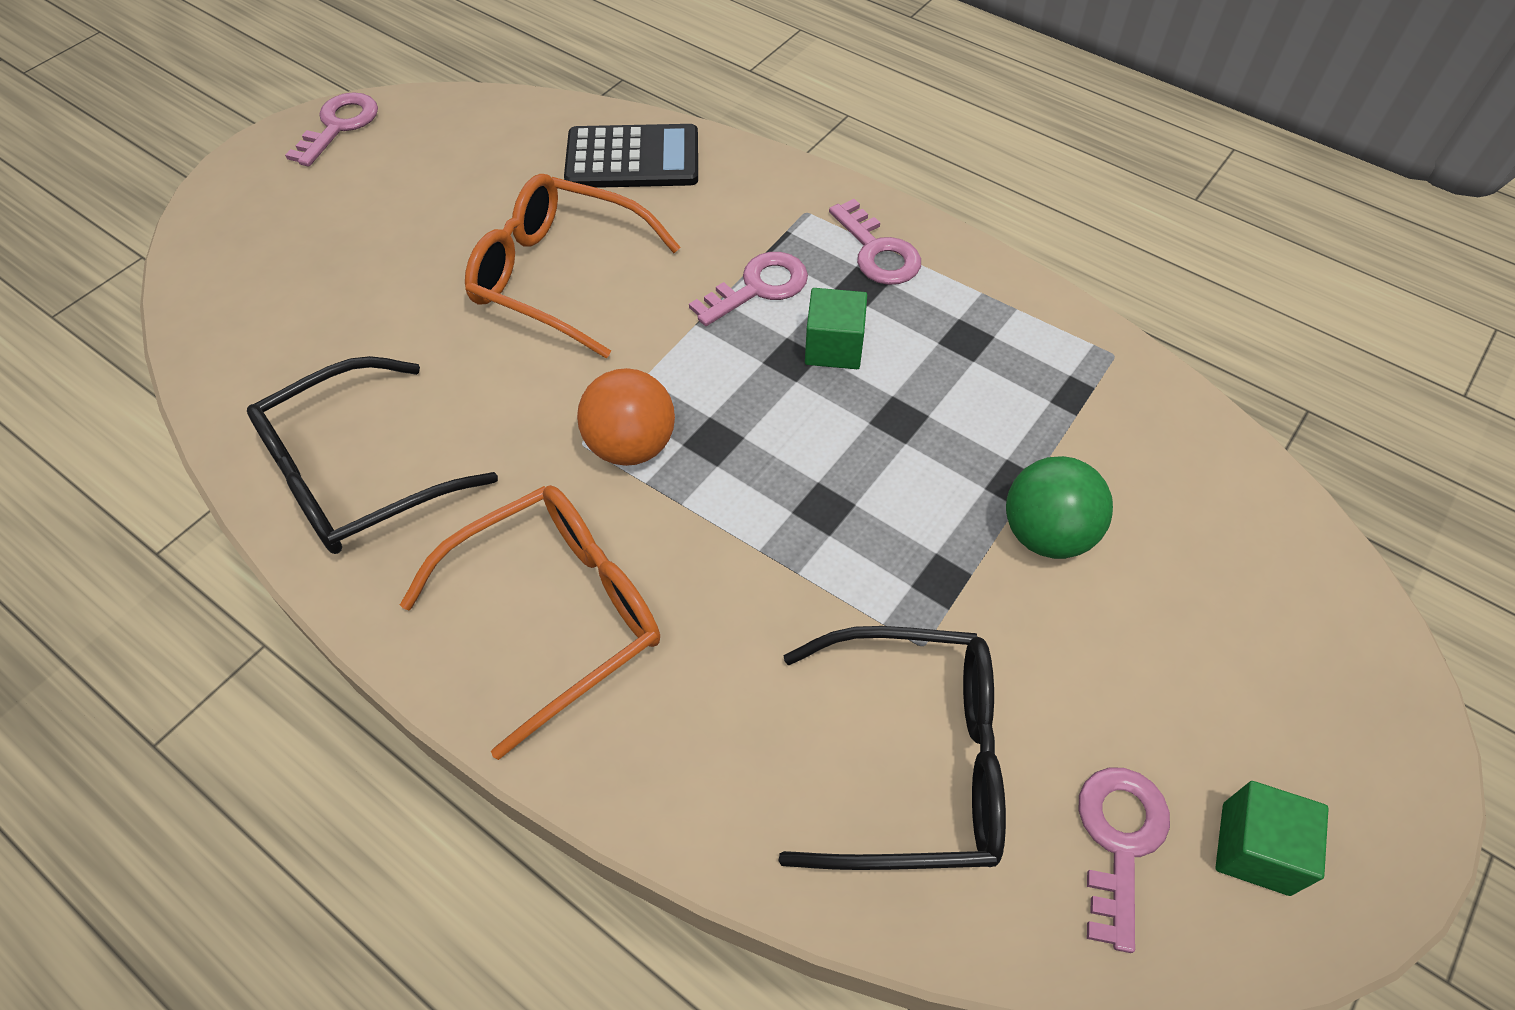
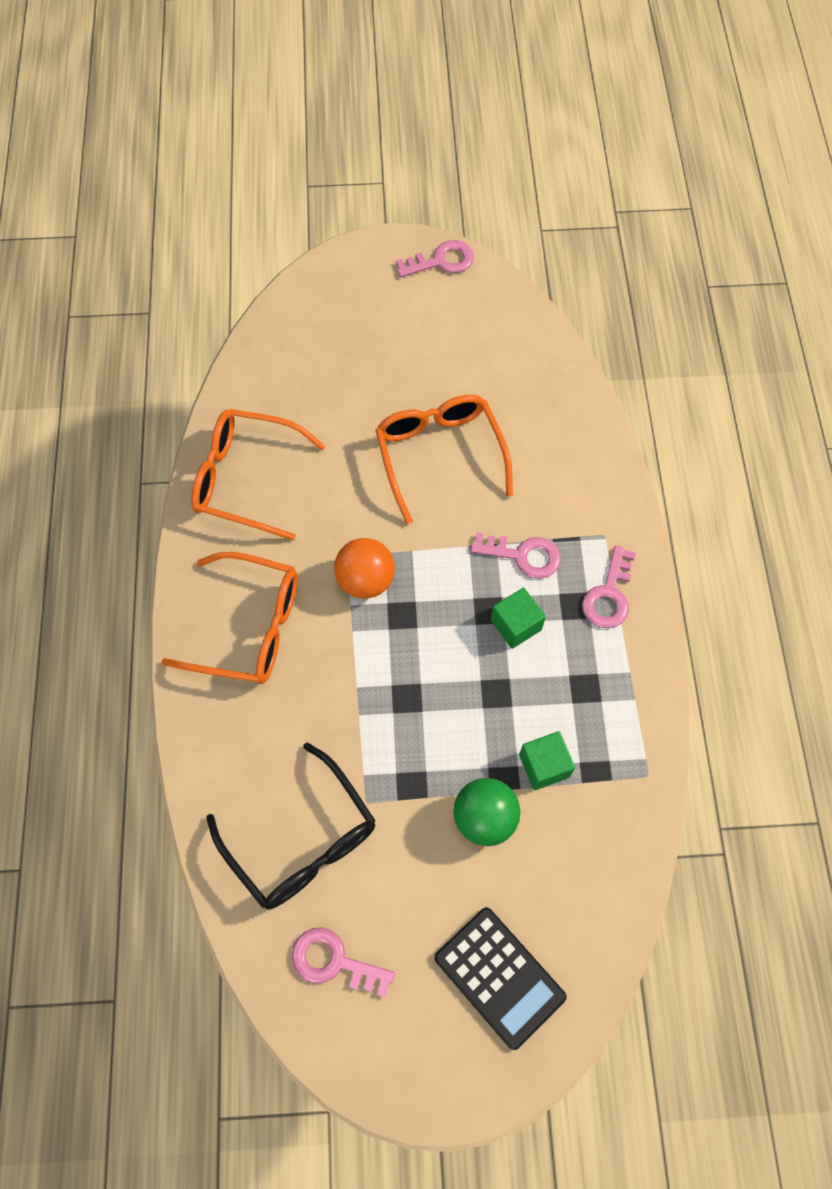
camera: 50 degrees right, 10 degrees up
black glasses [247,356,498,554] -> orange glasses [191,409,326,541]
black calculator [564,124,698,188] -> black calculator moved to [434,907,567,1050]
pink key [1079,767,1170,953] -> pink key turned 135 degrees counterclockwise [292,927,395,997]
green cube [1215,781,1329,896] -> green cube moved to [519,731,575,790]

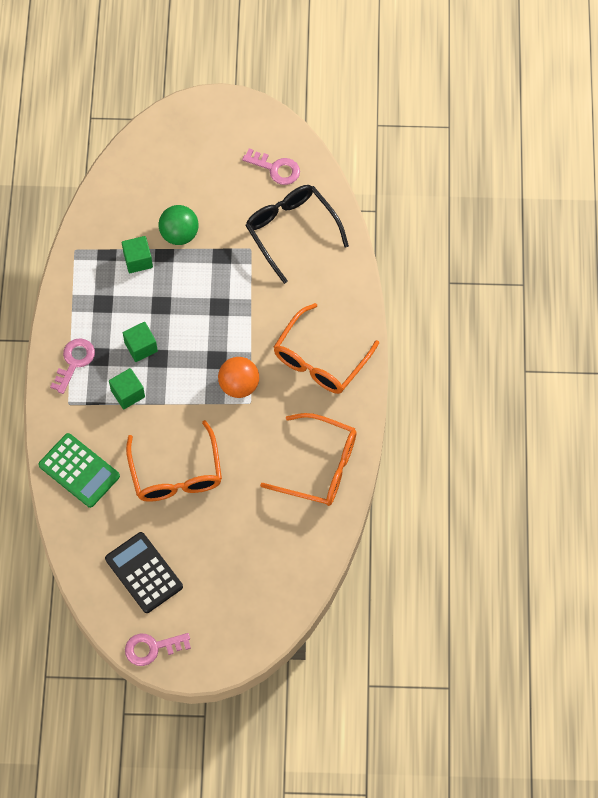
camera: 175 degrees left, 0 degrees up
orange glasses [161,552,298,684] -> orange glasses turned 75 degrees counterclockwise [274,303,379,394]
black calculator [434,907,567,1050] -> black calculator moved to [105,532,183,613]
pink key [471,532,561,579] -> green cube [109,368,145,409]
none -> green calculator [38,433,120,508]

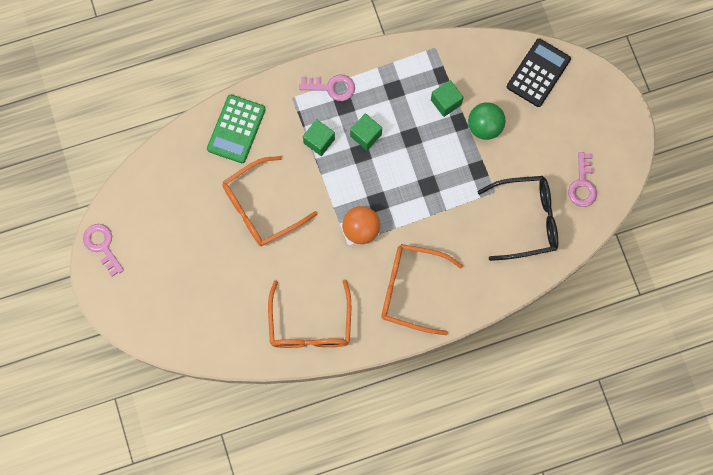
camera: 70 degrees right, 10 degrees up
black calculator [105,532,183,613] -> black calculator moved to [507,38,571,107]
black glasses [245,185,349,284] -> black glasses turned 45 degrees clockwise [477,176,558,261]

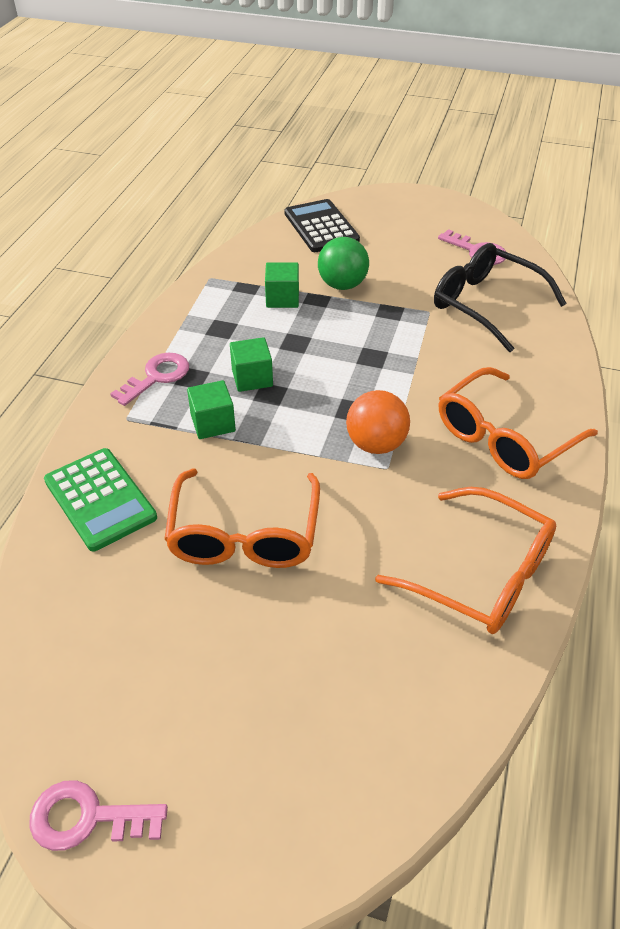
camera: 55 degrees left, 30 degrees down
black glasses [477,176,558,261] -> black glasses turned 75 degrees counterclockwise [434,243,567,352]

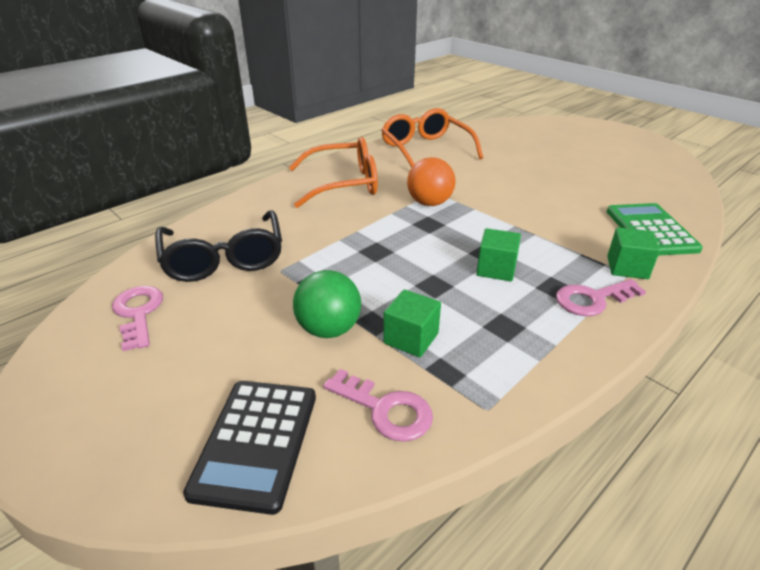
camera: 150 degrees left, 10 degrees down
pink key [29,780,168,851] -> pink key moved to [323,369,433,442]
orange glasses [164,468,320,568] -> none
green cube [187,380,236,439] -> green cube moved to [607,227,660,279]

